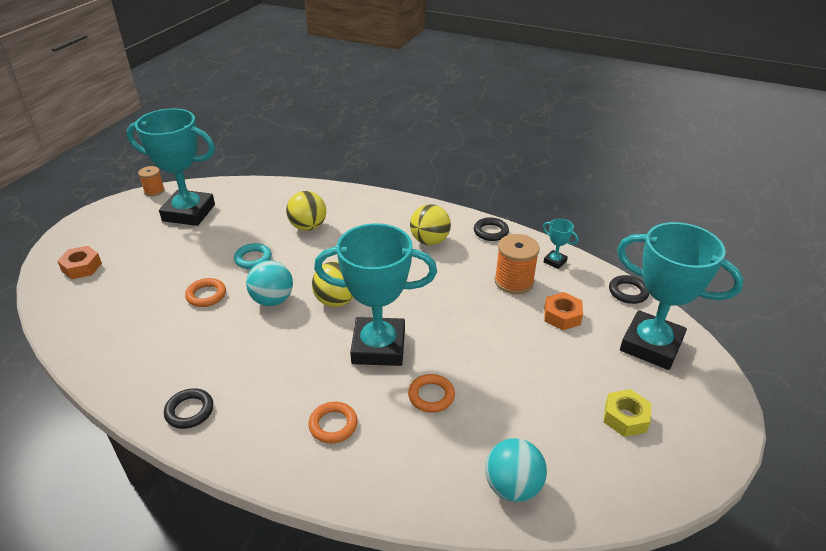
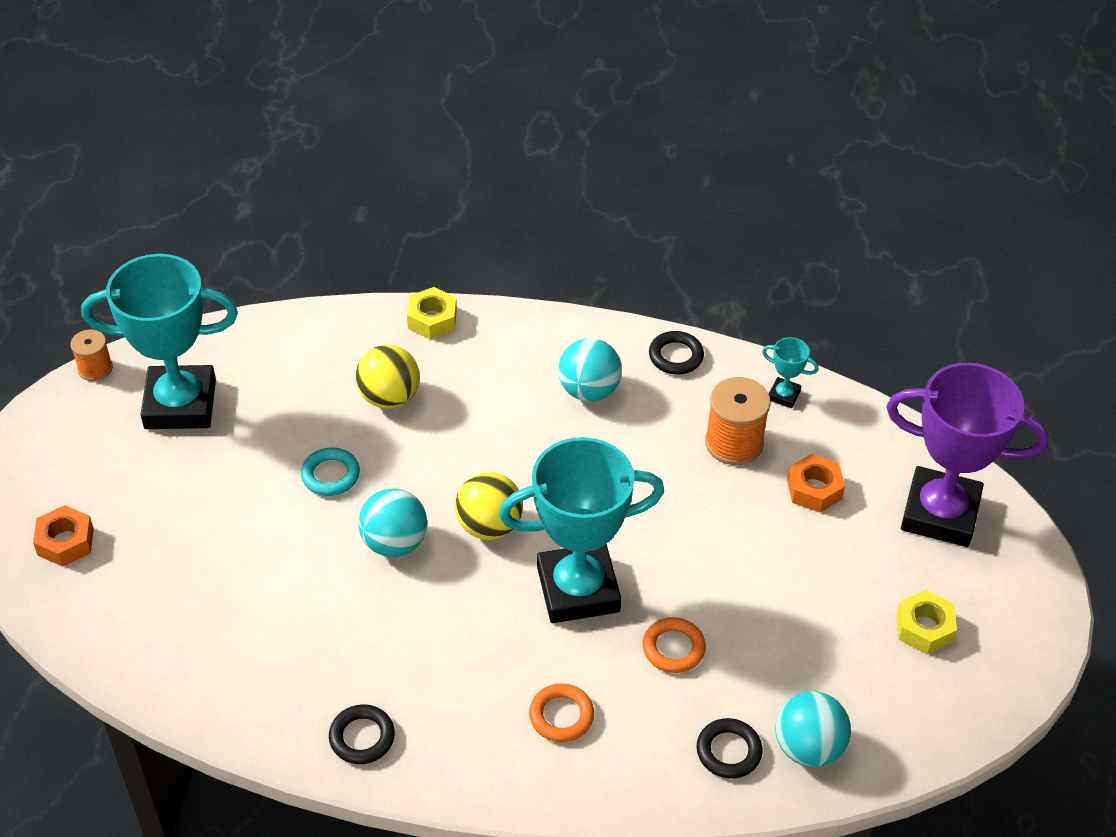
camera: 15 degrees left, 10 degrees up
orange ring [185,278,226,307] -> none
yellow ball [410,204,451,245] -> turquoise ball [558,338,622,402]
black ring [609,275,650,304] -> black ring moved to [696,718,763,779]
turquoise trophy [617,222,744,370] -> purple trophy [886,363,1049,547]
none -> yellow nut [407,287,457,339]

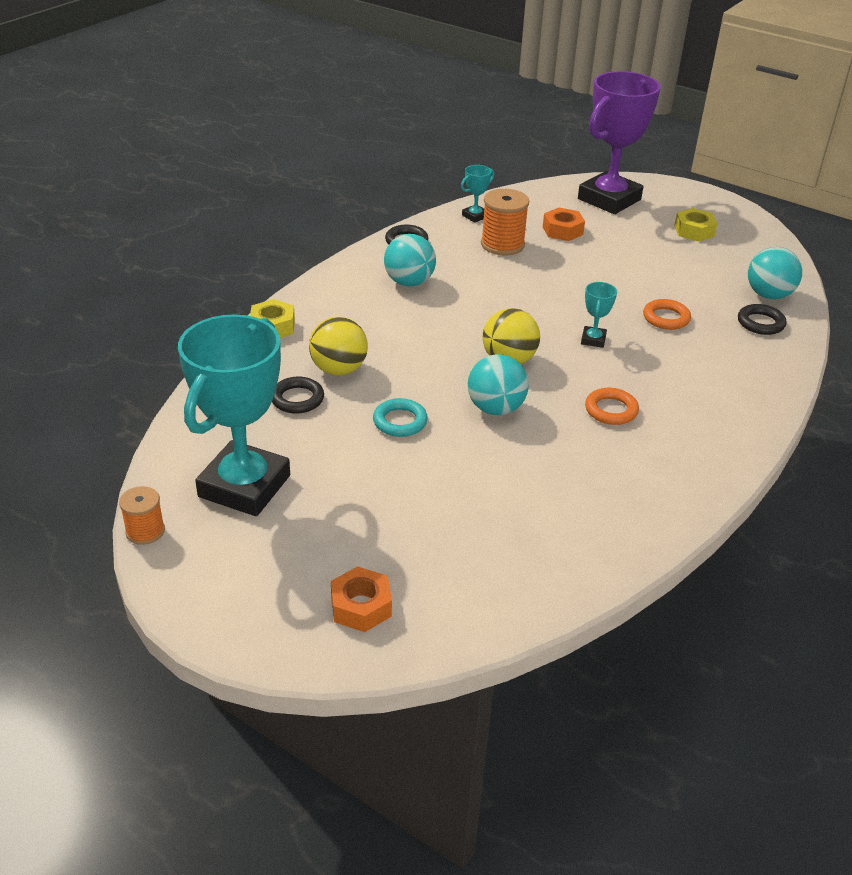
camera: 65 degrees left, 10 degrees down
black ring [329,704,395,764] -> black ring moved to [272,377,324,414]
turquoise trophy [499,437,664,623] -> turquoise trophy [581,282,617,348], size x0.40
orange ring [529,683,594,742] -> orange ring moved to [585,388,639,425]

